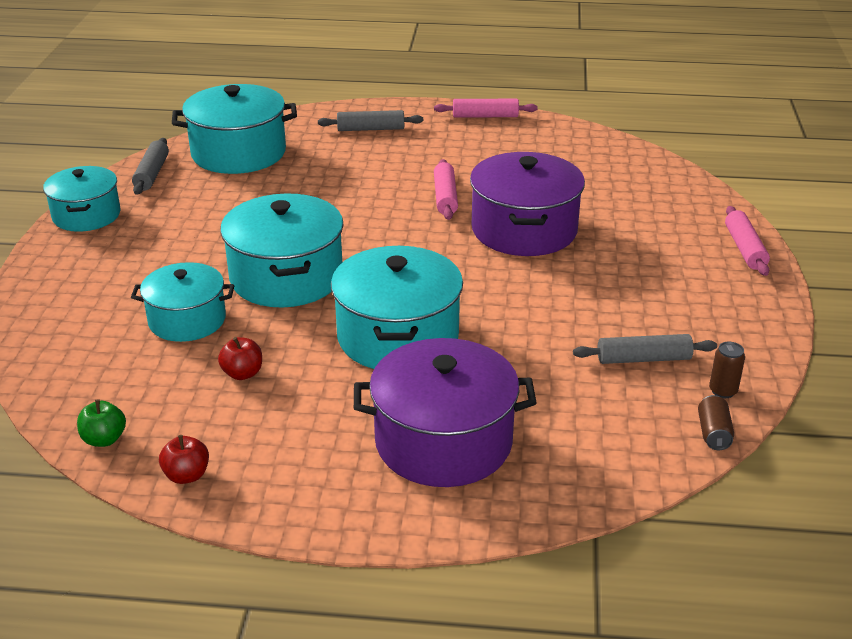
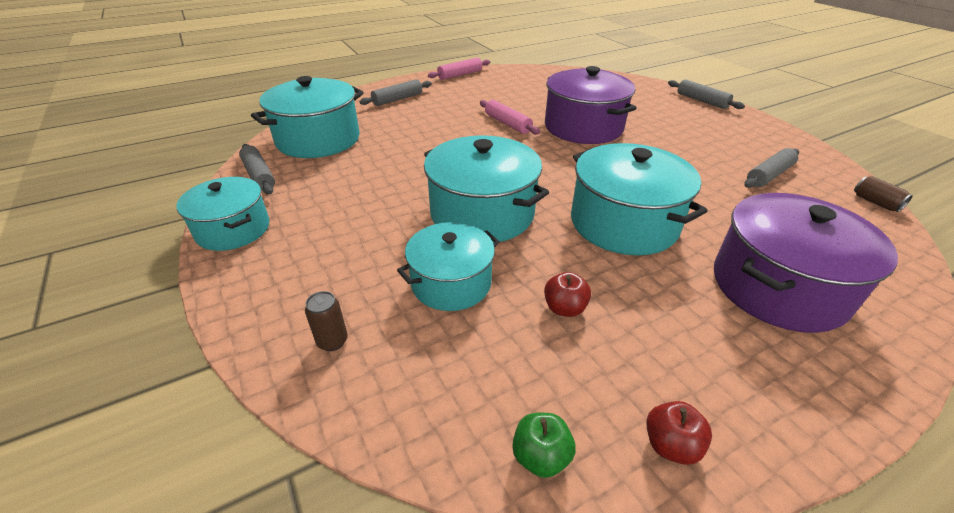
camera: 35 degrees left, 5 degrees up
brown can [709,342,745,398] -> brown can moved to [305,291,348,351]
pink rolling pin [725,206,770,276] -> grey rolling pin [668,79,745,109]

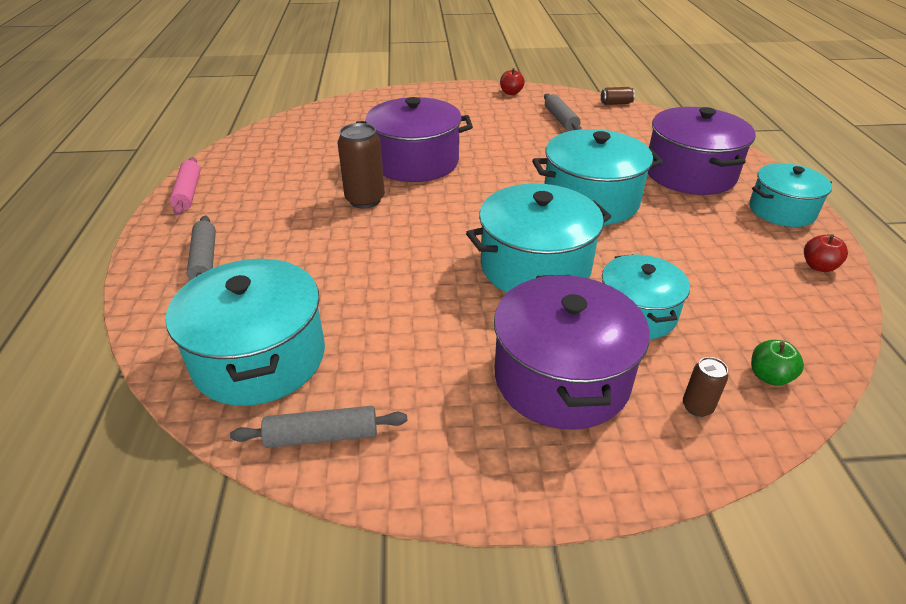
camera: 65 degrees left, 0 degrees up
turquoise pot [176,177,269,251] -> turquoise pot moved to [749,163,832,227]
pink rolling pin [480,100,540,135] -> brown can [337,123,385,208]
green apple [512,413,576,478] -> green apple moved to [751,340,804,386]
red apple [544,272,591,317] -> red apple moved to [500,68,525,95]
grey rolling pin [668,79,745,109] -> none
none -> purple pot [494,275,650,430]

